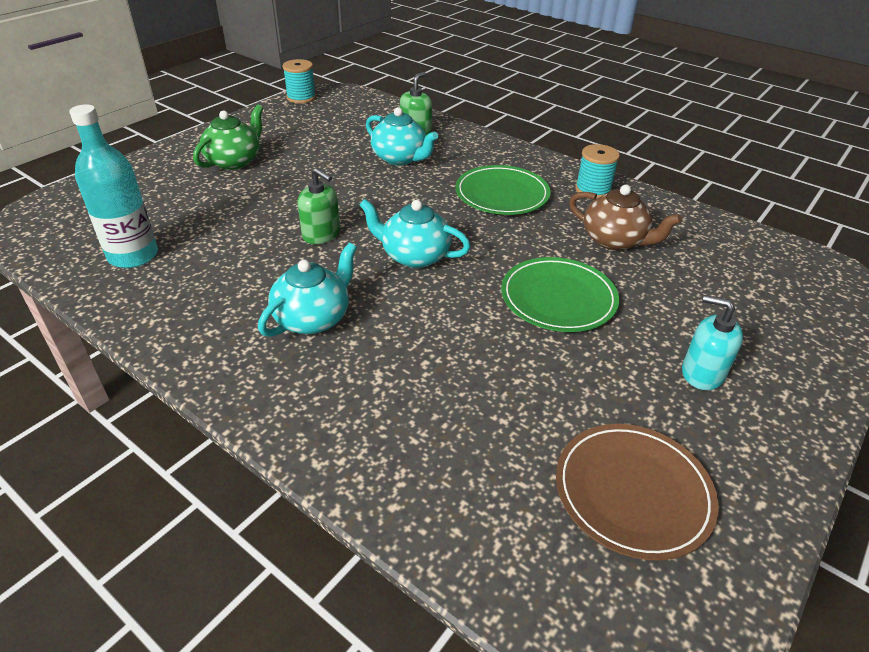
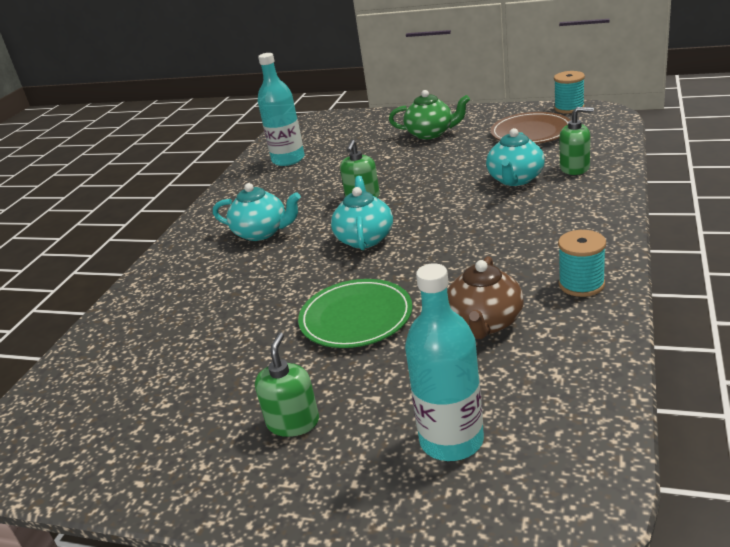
camera: 75 degrees right, 10 degrees down
green plate [455,165,551,215] -> none
brown plate [556,424,719,560] -> brown plate moved to [490,112,570,144]
turquoise soap dispenser [682,295,743,390] -> green soap dispenser [255,332,319,437]
none -> turquoise bottle [405,263,484,461]

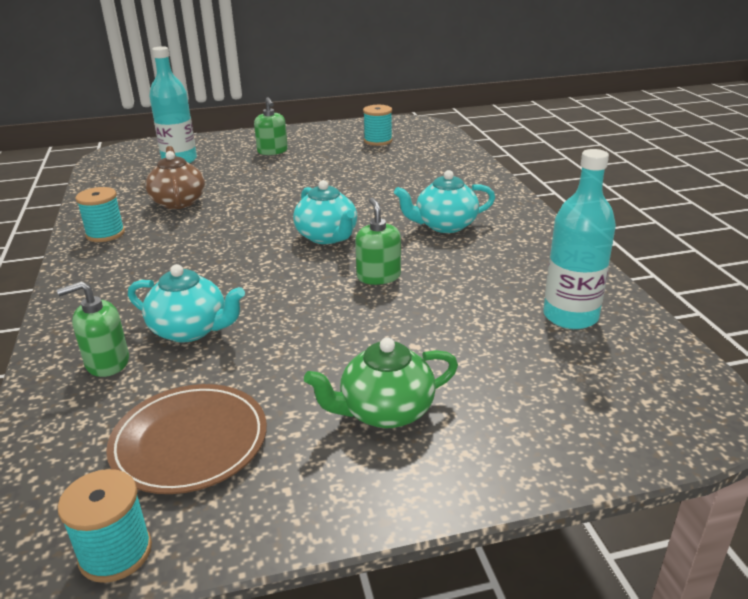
camera: 145 degrees right, 0 degrees up
green plate [298,279,412,348] -> none
turquoise teapot [486,128,545,186] -> turquoise teapot turned 120 degrees clockwise [128,264,245,342]
none -> turquoise spool [363,105,392,146]

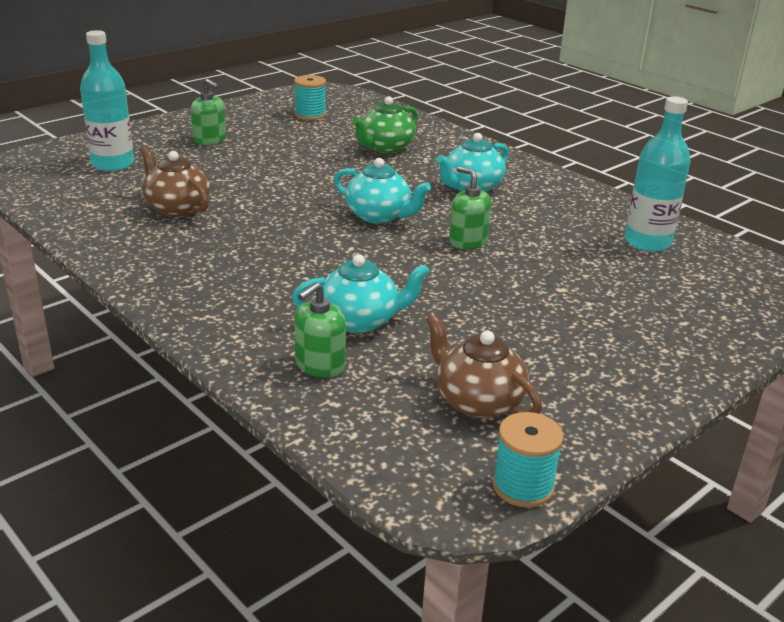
camera: 30 degrees left, 0 degrees up
turquoise spool [75,187,125,242] -> none
brown plate [106,384,267,494] -> brown teapot [426,314,542,419]
green teapot [304,337,458,428] -> green teapot moved to [352,96,418,153]

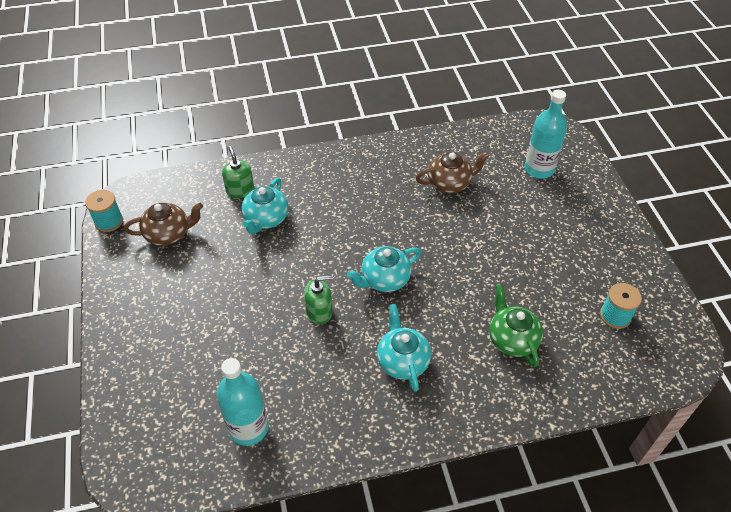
camera: 120 degrees right, 20 degrees up
green soap dispenser [191,79,226,145] -> none

